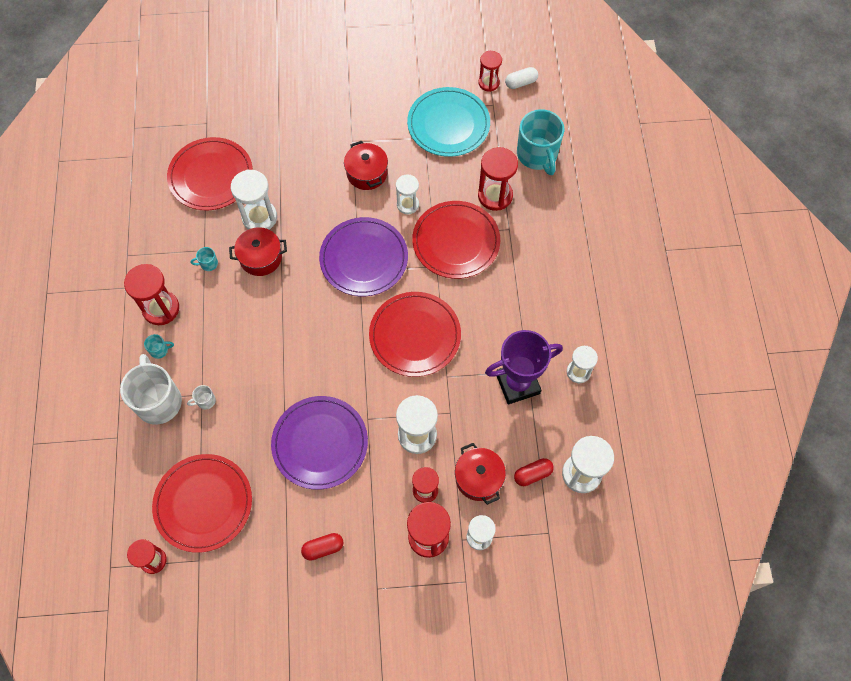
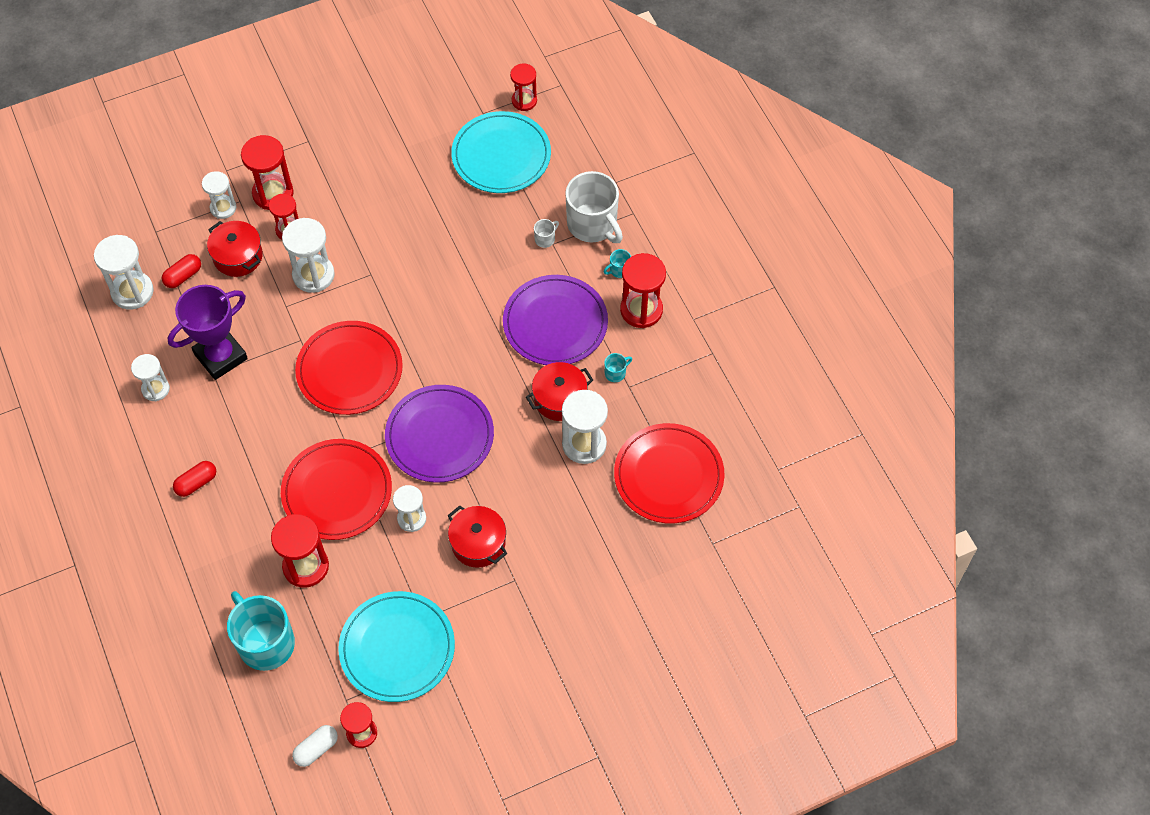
camera: 160 degrees right, 5 degrees down
red plate [152,454,252,553] -> turquoise plate [451,111,551,193]
purple plate [271,396,368,490] -> purple plate moved to [503,275,608,365]
red capsule [301,533,344,561] -> red capsule moved to [173,461,216,497]

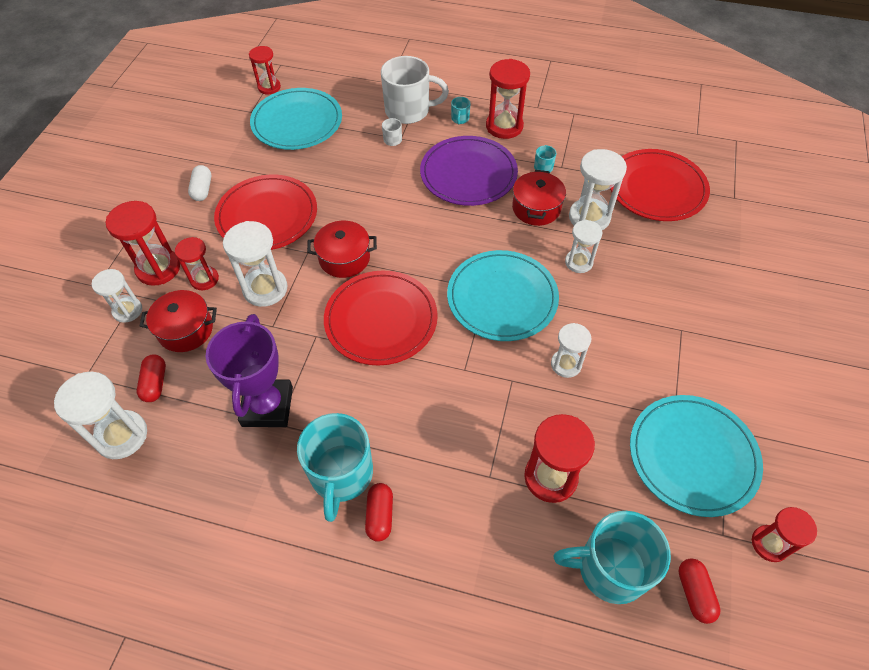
camera: 50 degrees left, 5 degrees down
white hourglass [131,354,170,401] -> white hourglass moved to [565,220,602,273]
red plate [281,439,392,540] -> red plate moved to [214,175,317,250]
white capsule [292,725,338,767] -> white capsule moved to [188,165,211,201]
purple plate [385,385,494,483] -> turquoise plate [447,250,559,341]
red pot [448,505,507,568] -> red pot moved to [307,221,377,278]
none -> turquoise mug [297,413,373,522]
none -> red capsule [678,558,721,624]

